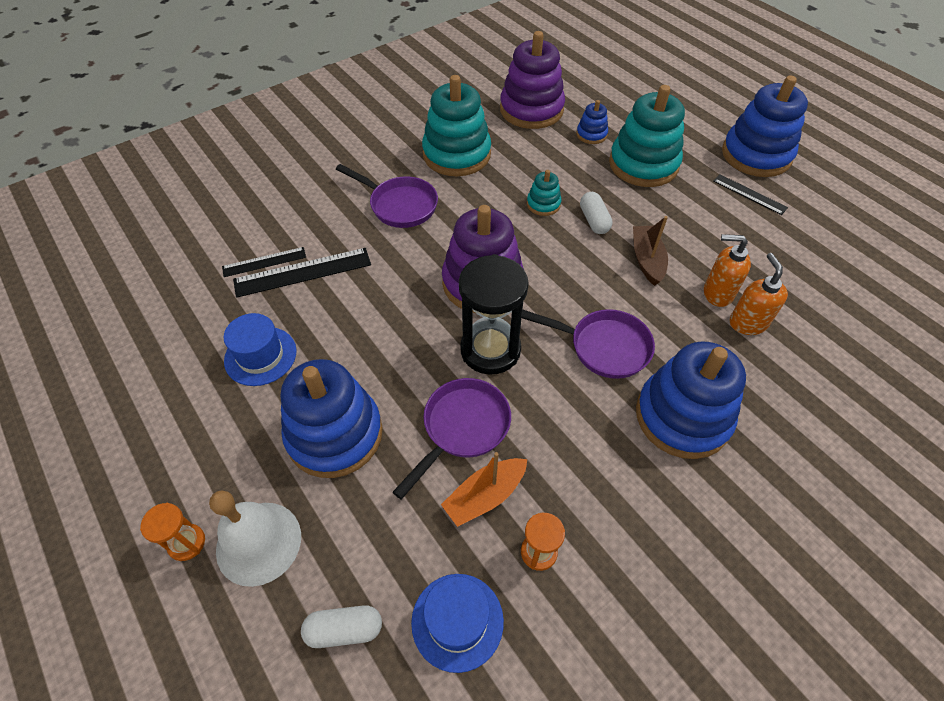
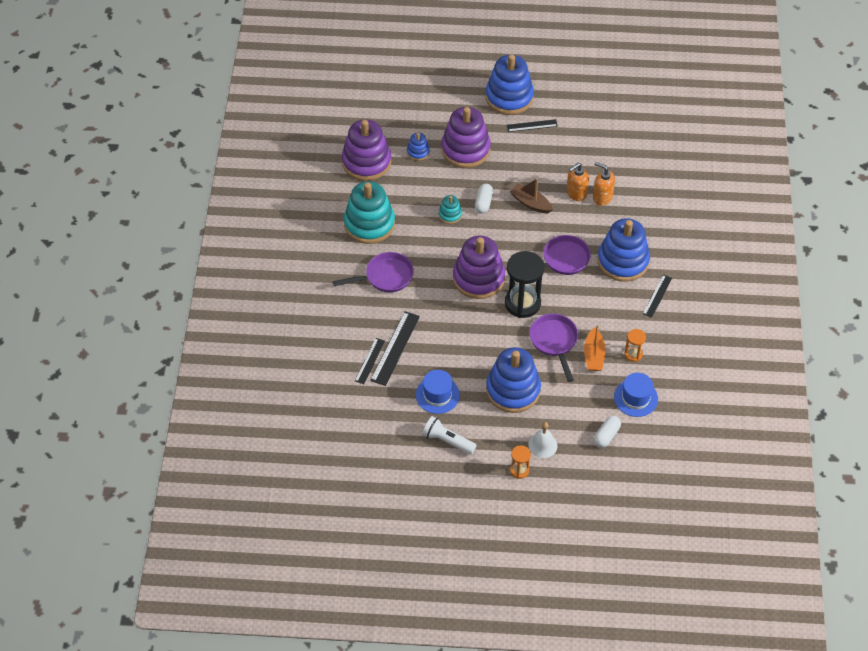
camera: 50 degrees left, 0 degrees up
white bell [209,490,301,587] -> white bell [528,422,558,458], size x0.66
white capsule [580,192,613,234] -> white capsule turned 75 degrees clockwise [475,184,493,213]
turquoise stacking toy [609,85,685,187] -> purple stacking toy [441,107,491,168]
none -> white flashlight [422,416,477,454]
none -> black ruler [643,275,672,318]

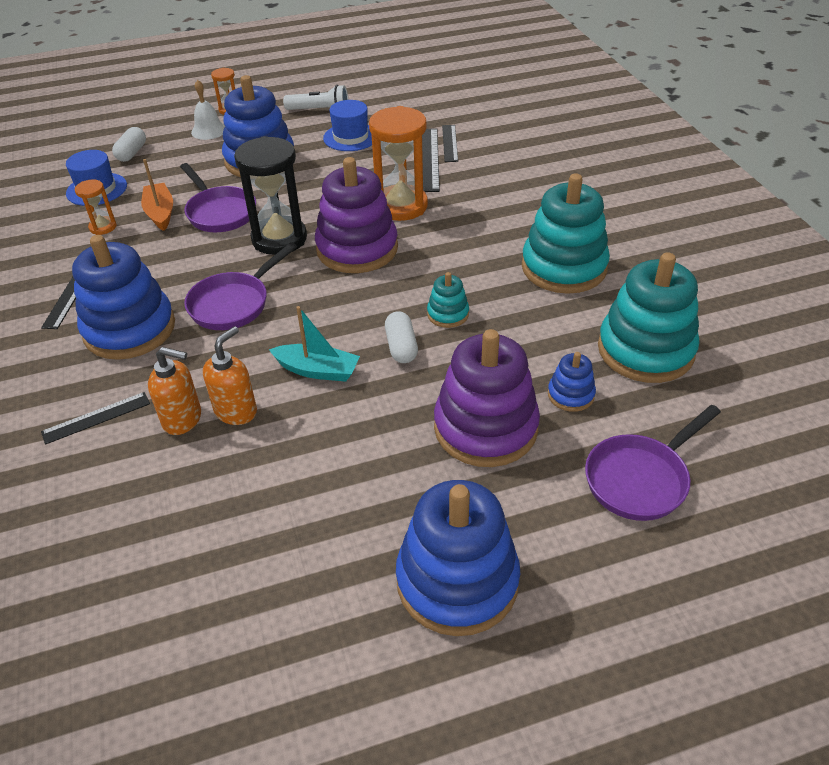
camera: 160 degrees right, 10 degrees down
purple pan [333,252,414,292] -> purple pan moved to [585,405,721,521]
purple stacking toy [342,120,391,181] -> turquoise stacking toy [598,252,699,383]
black ruler [507,119,558,132] -> black ruler moved to [41,392,150,445]
brown boat [509,178,553,213] -> turquoise boat [269,306,360,382]
none -> orange hourglass [369,106,428,221]

